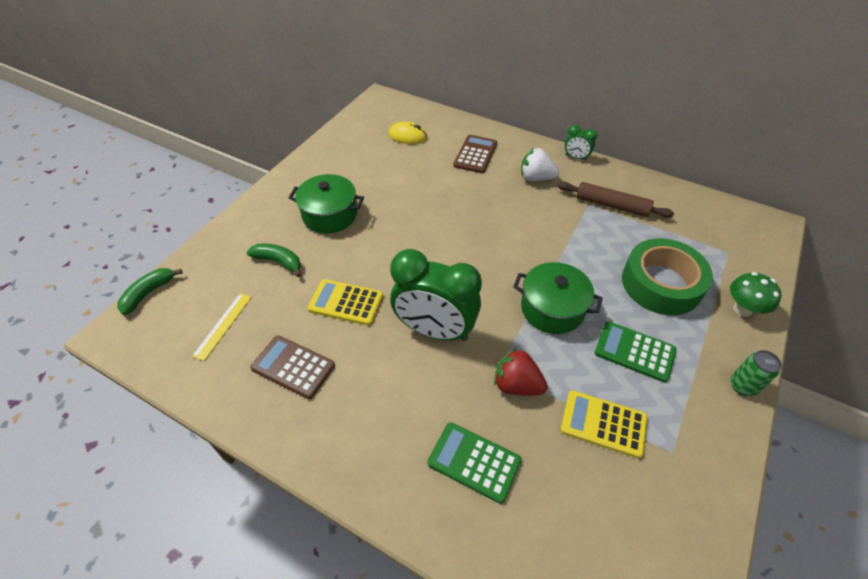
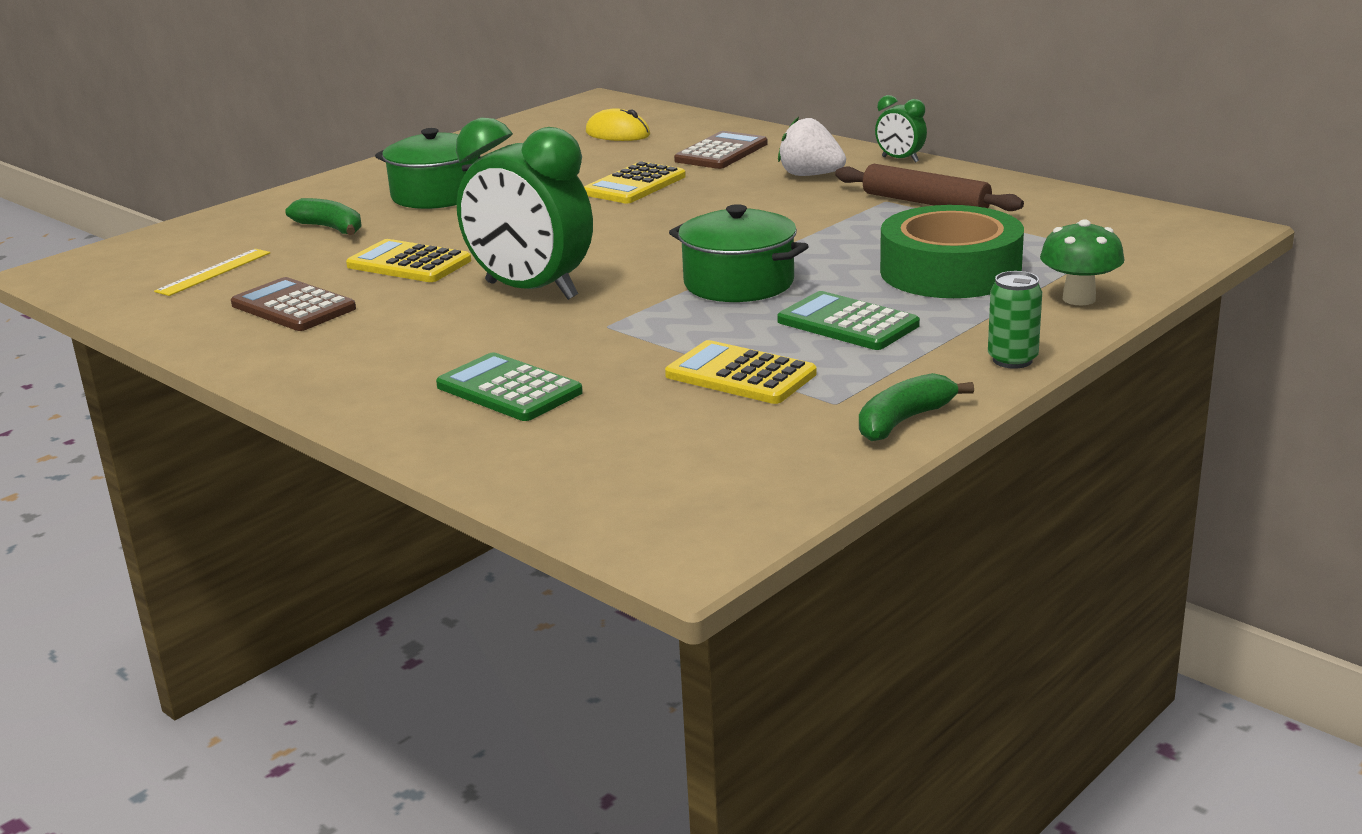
camera: 15 degrees right, 25 degrees down
green banana [117,268,183,315] -> green banana moved to [859,373,974,441]
red strawberry [494,348,548,396] -> none
none -> yellow calculator [584,161,686,204]

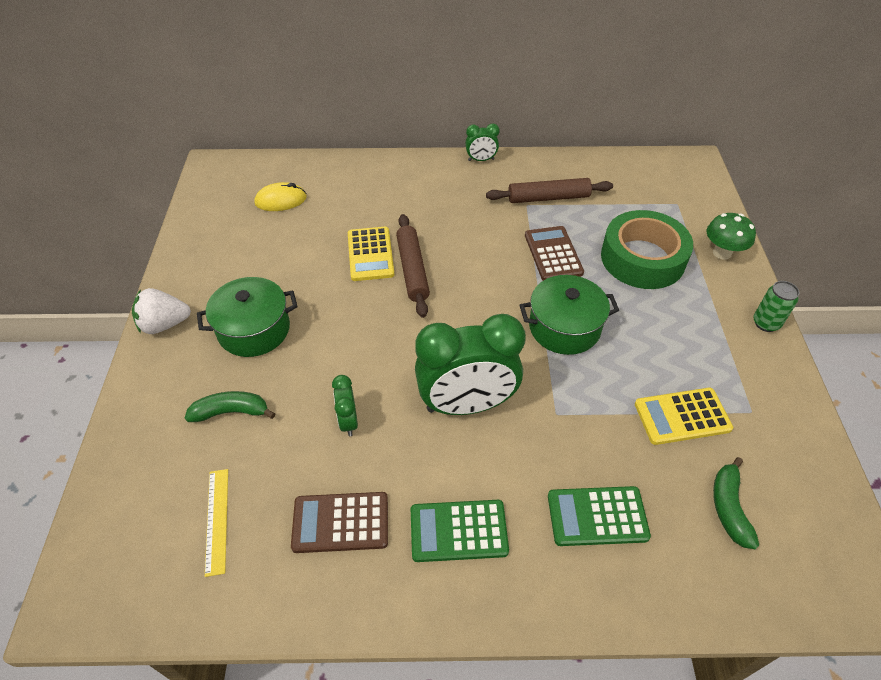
camera: 45 degrees left, 25 degrees up
yellow calculator [346,239,471,282] -> green clock [332,375,358,436]
brown calculator [674,131,768,169] -> brown calculator moved to [525,226,584,281]
green calculator [777,291,920,350] -> green calculator moved to [411,500,509,562]
white strawberry [778,117,846,176] -> white strawberry moved to [132,288,191,334]
green banana [859,373,974,441] -> green banana moved to [713,457,759,549]
none -> brown rolling pin [396,214,430,318]

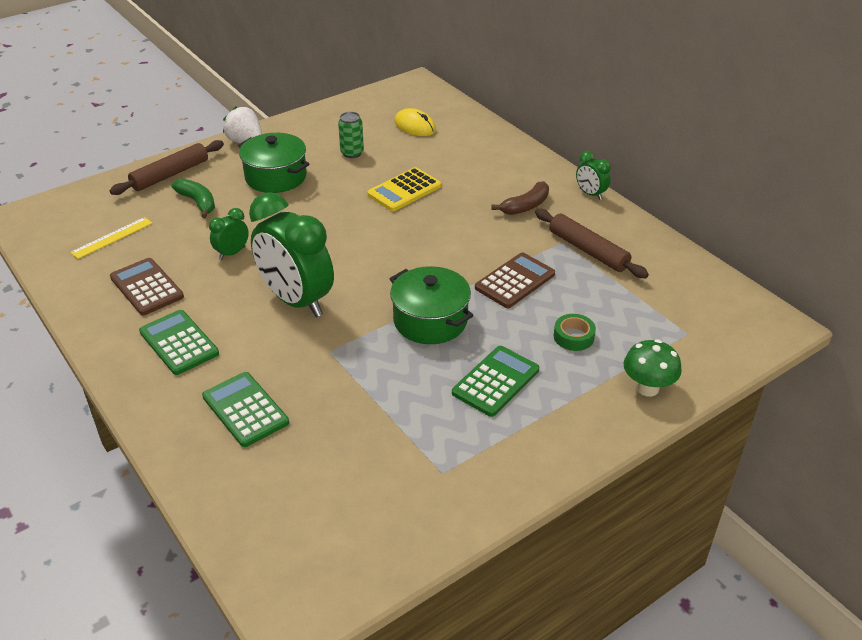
camera: 55 degrees right, 10 degrees down
brown rolling pin [396,214,430,318] -> brown rolling pin moved to [110,140,224,195]
green tape [601,210,693,289] -> green tape [554,314,596,351], size x0.42
yellow calculator [635,388,733,445] -> none
green banana [713,457,759,549] -> none
green can [753,281,799,332] -> green can moved to [338,112,364,158]
none -> green calculator [452,346,539,417]
none -> brown banana [491,181,549,215]

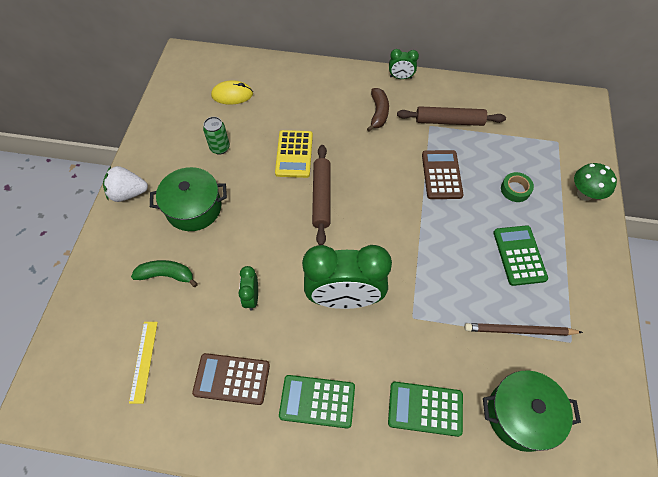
camera: 45 degrees left, 20 degrees up
brown rolling pin [110,140,224,195] -> brown rolling pin moved to [312,145,331,245]
green pot [390,266,473,344] -> green pot moved to [483,370,581,452]
none -> brown pencil [464,323,583,336]

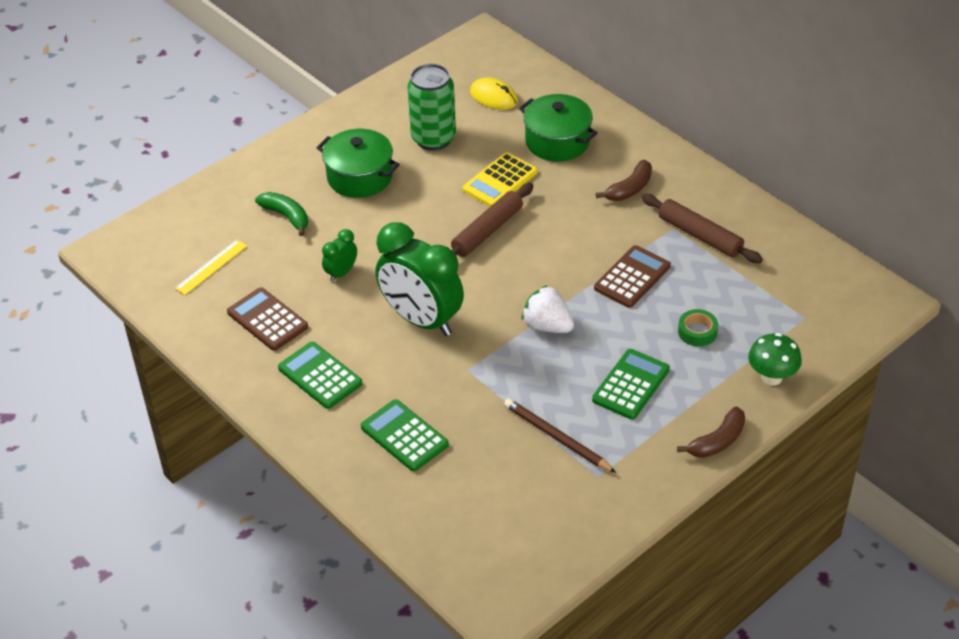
camera: 40 degrees right, 15 degrees down
white strawberry [103,166,148,202] -> white strawberry moved to [522,285,574,333]
green can [203,117,230,154] -> green can [407,64,456,151], size x1.78
green clock [389,49,419,79] -> none
green pot [483,370,581,452] -> green pot moved to [519,94,598,161]
none -> brown banana [677,407,745,458]

